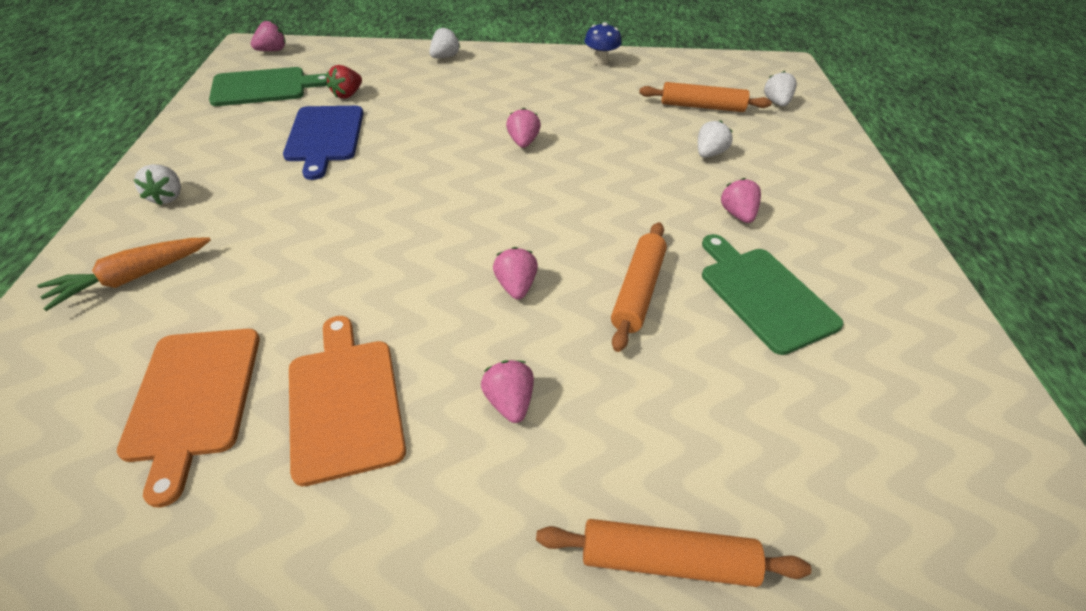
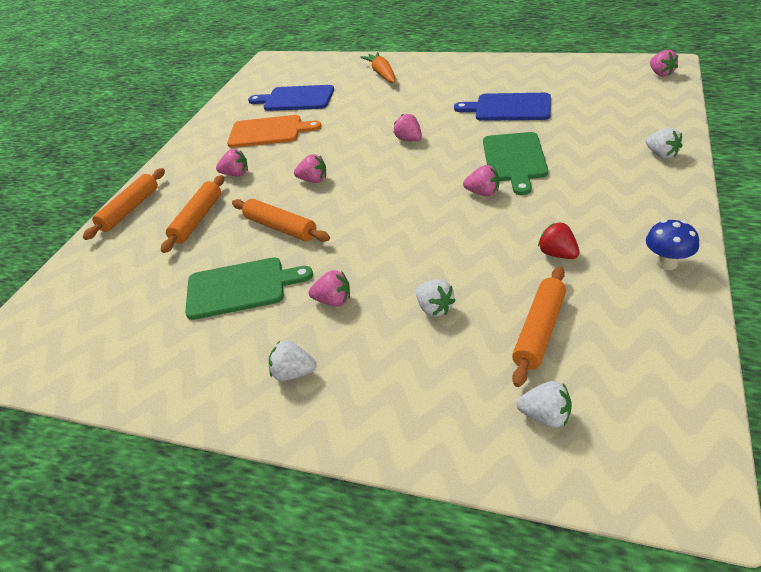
camera: 115 degrees right, 5 degrees down
orange cutting board [117,329,260,508] -> blue cutting board [248,85,334,111]
white strawberry [133,164,181,205] -> white strawberry moved to [269,340,316,381]
green cutting board [209,67,327,106] -> green cutting board moved to [483,132,548,195]
red strawberry [327,65,362,99] -> red strawberry moved to [538,222,580,259]
none -> orange rolling pin [161,175,224,253]
none -> pink strawberry [393,114,422,141]

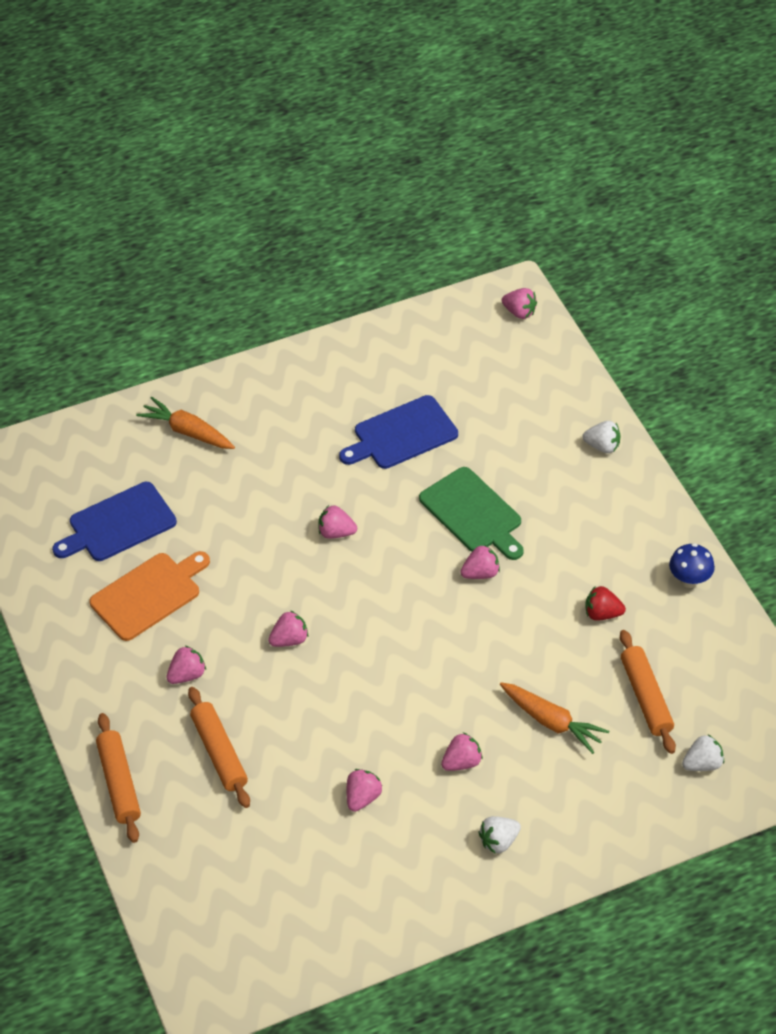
camera: 45 degrees left, 10 degrees up
green cutting board [185,257,313,320] -> pink strawberry [347,769,382,812]
orange rolling pin [232,199,330,242] -> none
white strawberry [416,279,456,317] -> orange carrot [500,682,609,754]

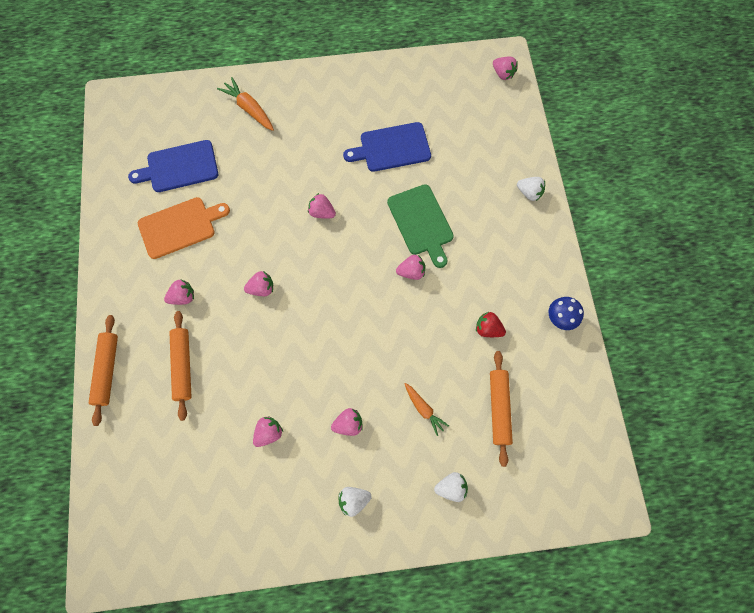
camera: 15 degrees right, 20 degrees up
orange carrot [500,682,609,754] -> orange carrot [404,383,449,436], size x0.67
white strawberry [682,734,724,771] -> white strawberry moved to [434,472,468,502]

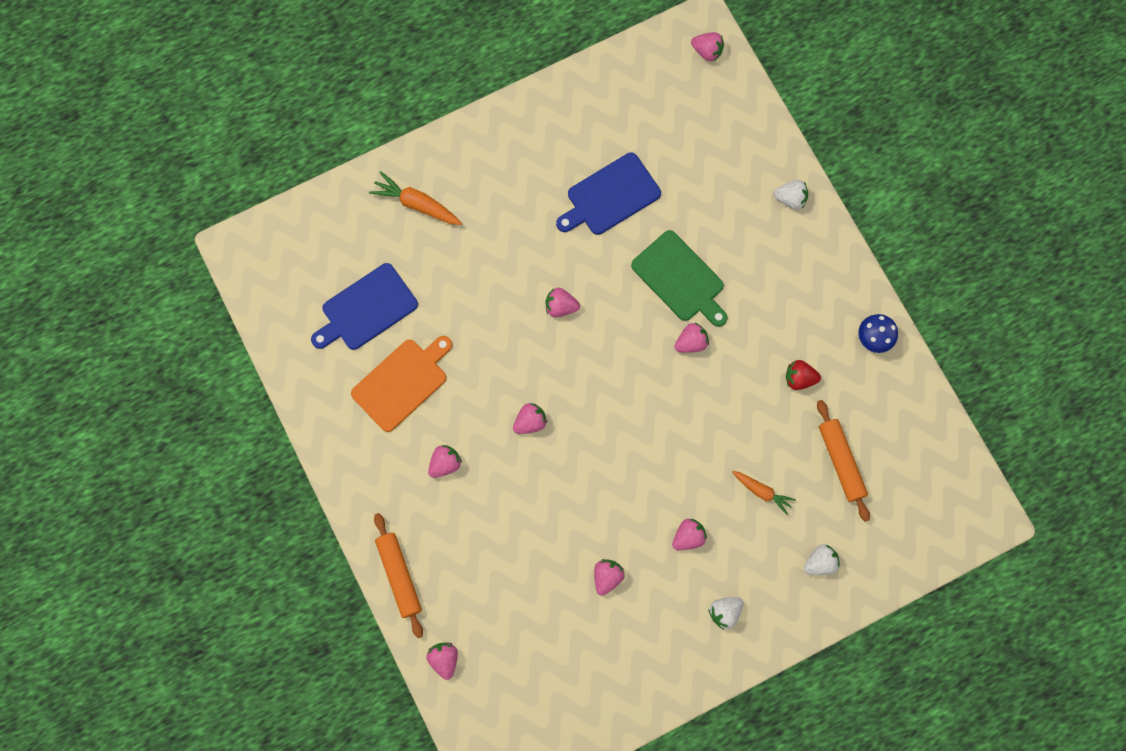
camera: 20 degrees left, 5 degrees up
orange rolling pin [169,311,192,421] -> none
none -> pink strawberry [426,643,458,680]

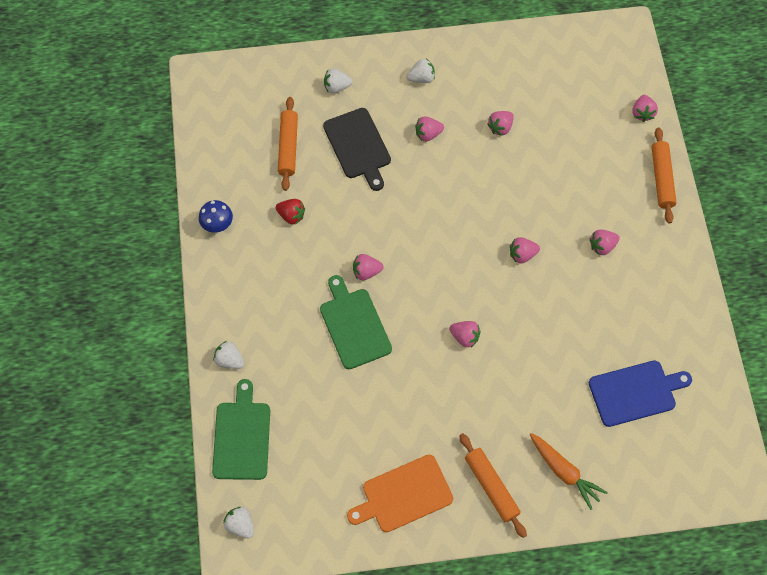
camera: 160 degrees left, 10 degrees down
orange cutting board [351,336,452,432] -> orange cutting board moved to [347,455,453,532]
blue cutting board [556,152,661,235] -> none
pink strawberry [691,32,724,61] -> white strawberry [223,507,254,538]
orange carrot [732,471,796,515] -> black cutting board [323,108,391,191]
none -> green cutting board [212,379,270,480]
none -> orange rolling pin [459,433,527,538]

